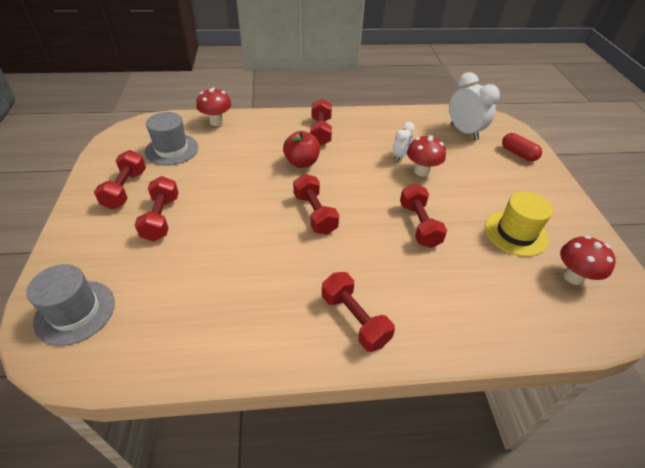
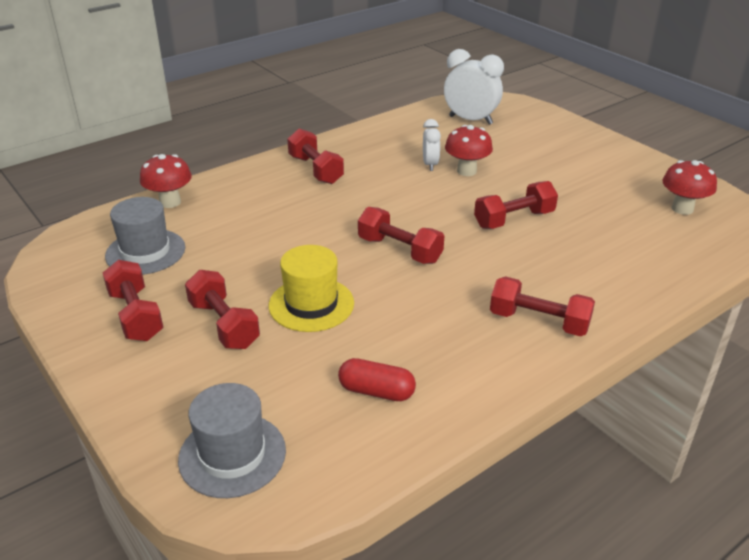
camera: 30 degrees left, 10 degrees down
red apple [283,131,320,168] -> none
red dumbbell [400,183,447,248] -> red dumbbell turned 75 degrees counterclockwise [474,181,558,229]
yellow hat [485,192,553,257] -> yellow hat moved to [269,245,354,332]
red capsule [502,133,542,161] -> red capsule moved to [338,358,416,401]

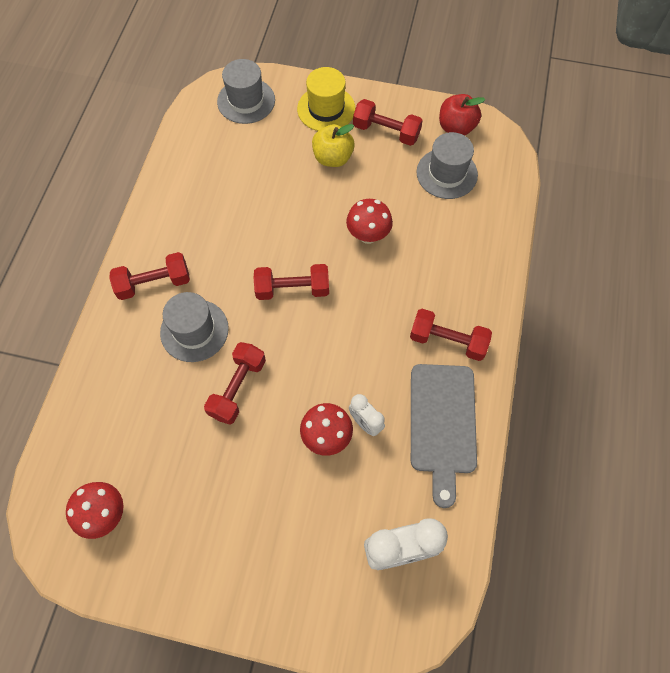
camera: 140 degrees right, 30 degrees up
red mushroom [140,154,192,208] -> red mushroom moved to [346,199,393,244]
red dumbbell [185,270,260,349] -> yellow apple [312,124,354,167]
yellow hat [269,245,354,332] -> yellow hat moved to [297,67,355,131]
red capsule [338,358,416,401] -> none
none -> grey hat [160,292,229,362]
none -> grey cutting board [411,364,477,508]
none -> red apple [439,94,485,136]

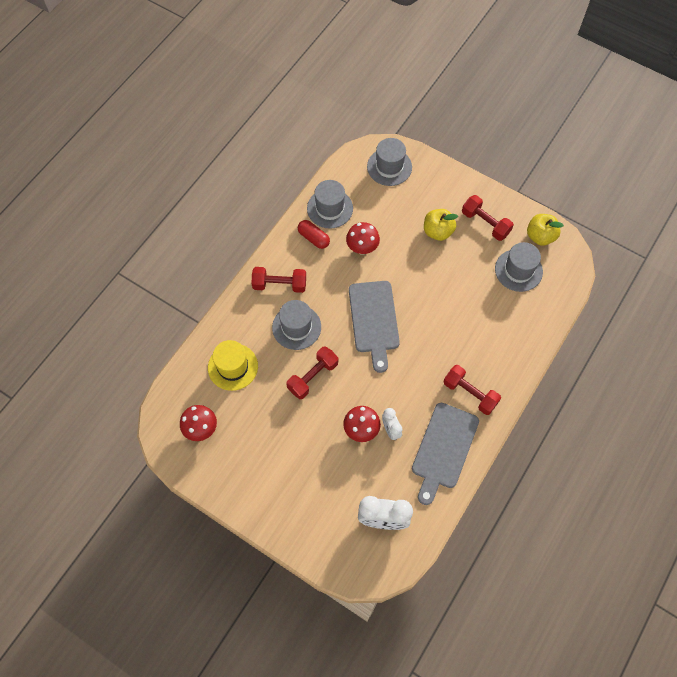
camera: 20 degrees right, 0 degrees up
red dumbbell [254,264,329,300] -> grey cutting board [349,281,400,373]
yellow hat [297,67,355,131] -> yellow hat moved to [208,340,258,391]
red mushroom [346,199,393,244] -> red mushroom moved to [346,222,380,255]
red apple [439,94,485,136] -> yellow apple [527,214,564,246]
none -> red capsule [298,220,330,249]
none -> grey hat [307,180,353,229]

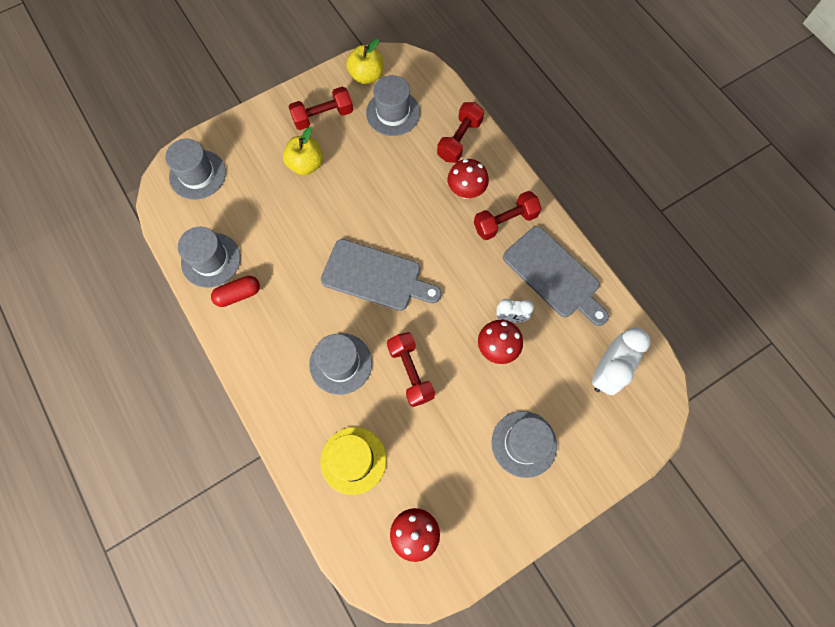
camera: 65 degrees left, 5 degrees up
red dumbbell [251,267,306,293] -> red dumbbell moved to [437,102,484,163]
red mushroom [346,222,380,255] -> red mushroom moved to [448,159,489,199]
none -> grey hat [491,411,557,478]

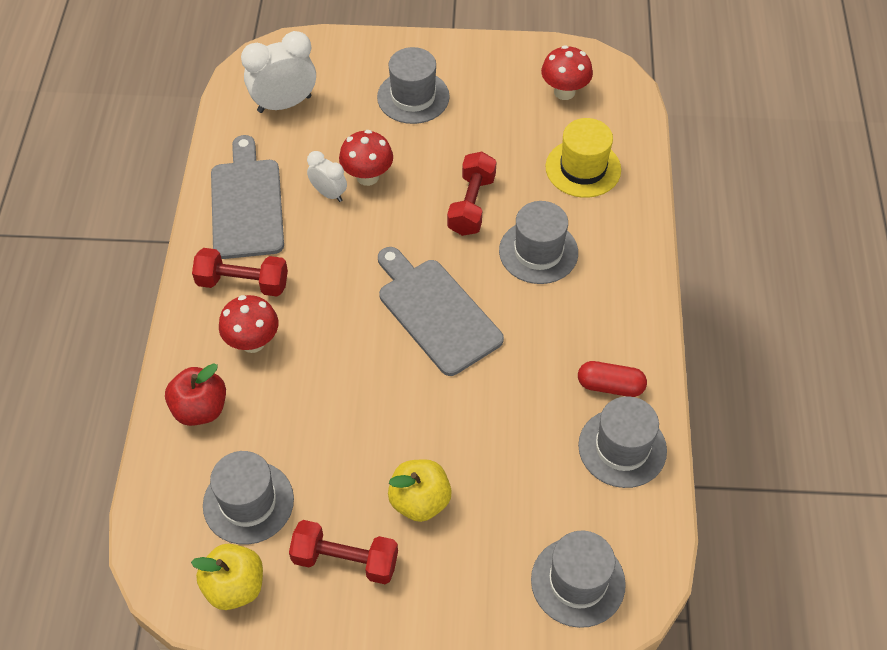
camera: 145 degrees left, 15 degrees down
red dumbbell [437,102,484,163] -> red apple [165,363,226,426]

